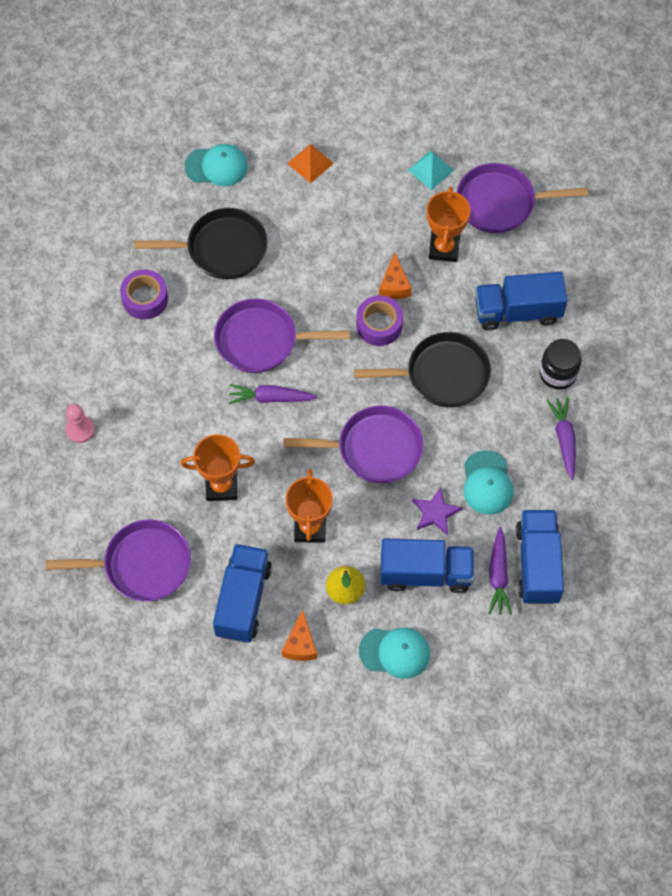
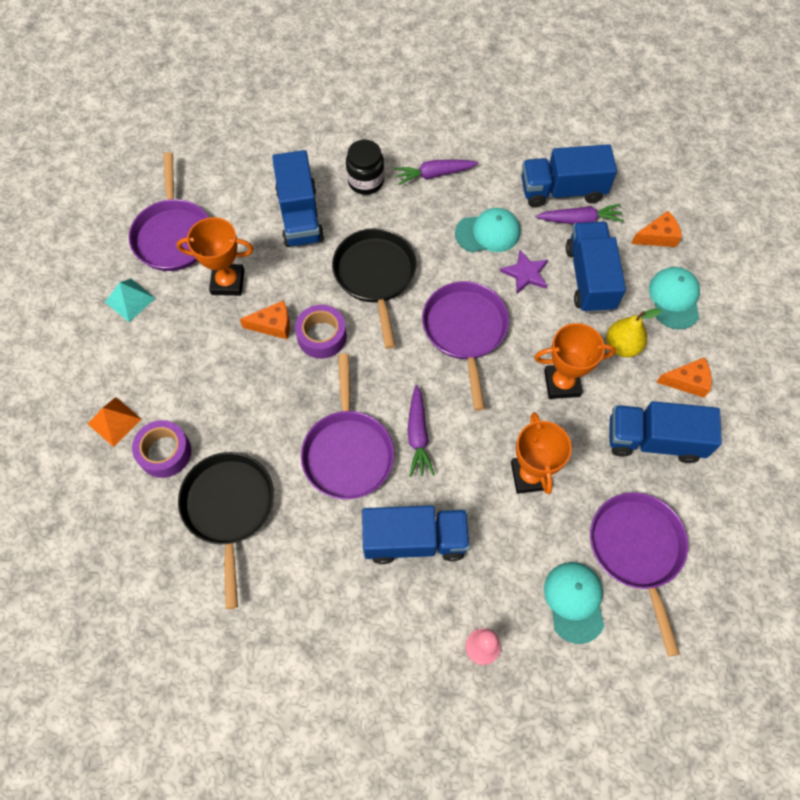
camera: 95 degrees left, 0 degrees up
purple tape [120,269,168,320] -> purple tape moved to [132,420,191,478]
turquoise cap [185,144,248,187] -> turquoise cap moved to [544,562,604,644]
none -> blue truck [362,505,470,564]
none -> orange cheese [631,211,682,247]

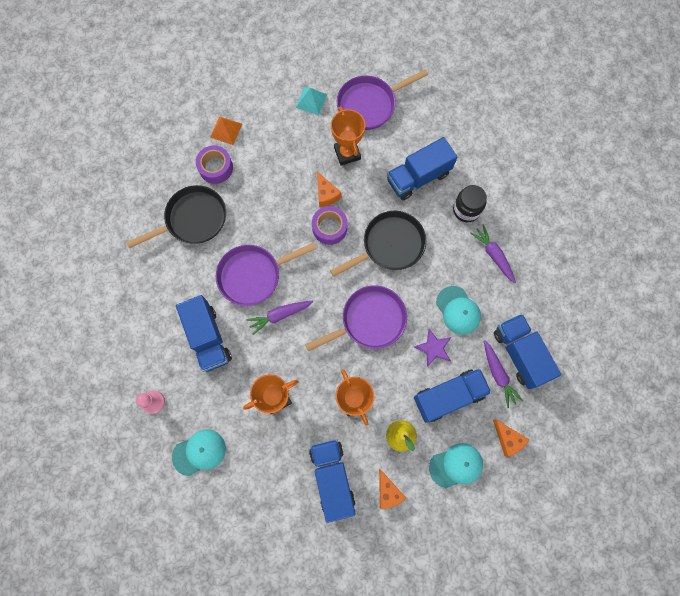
camera: 70 degrees right, 10 degrees up
purple pan [590,492,688,657] -> none

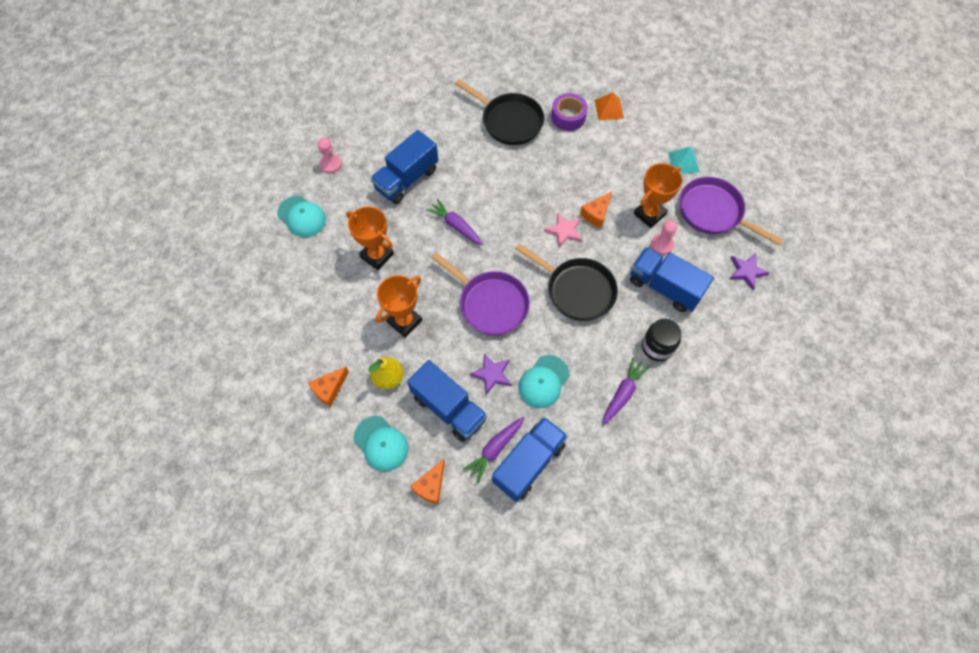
camera: 65 degrees right, 10 degrees down
purple pan [216,242,316,306] -> none
blue truck [309,439,356,523] -> none
purple tape [312,206,347,245] -> pink star [544,213,582,247]
none -> pink pawn [651,220,677,255]
none -> purple star [730,254,770,290]

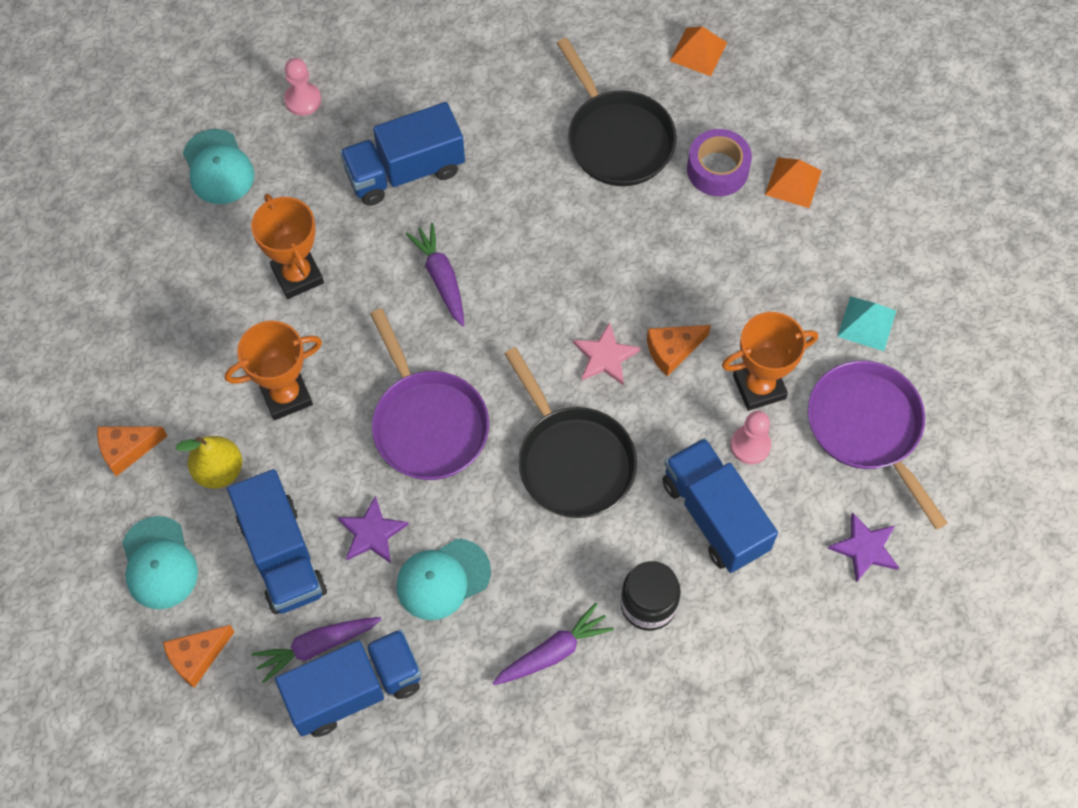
camera: 25 degrees right, 0 degrees up
none -> orange pyramid [670,26,727,76]

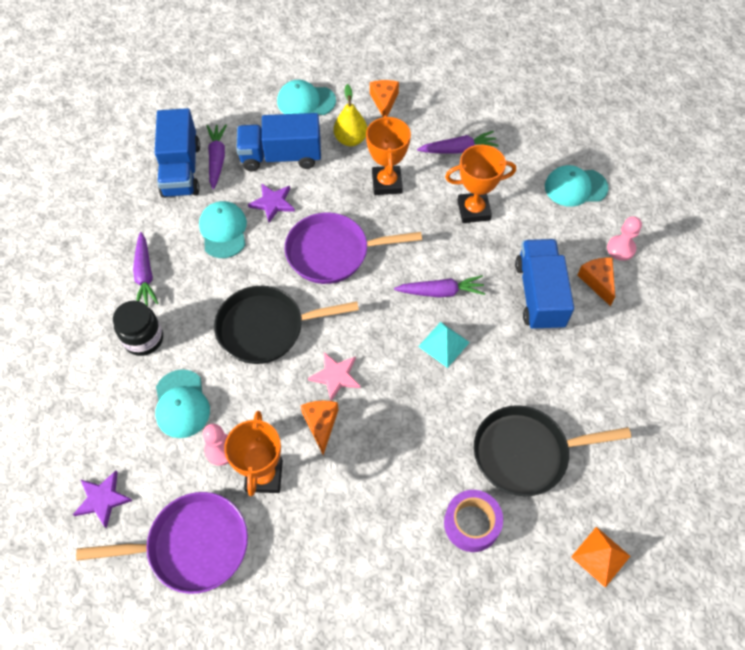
camera: 110 degrees right, 5 degrees down
orange cheese [163,625,234,688] -> orange cheese moved to [578,258,615,306]
blue truck [662,438,778,573] -> turquoise cap [155,369,210,438]
orange pyramid [765,158,822,208] -> none
turquoise pyramid [837,296,896,351] -> turquoise pyramid moved to [418,322,470,368]
none -> purple carrot [417,131,499,154]

